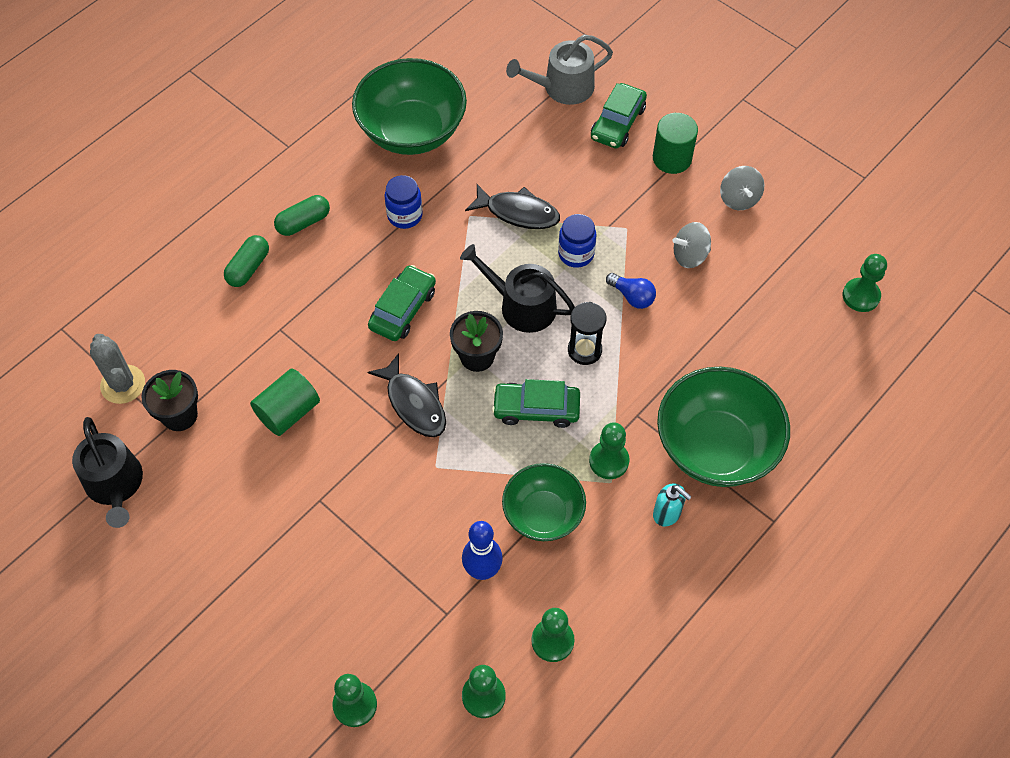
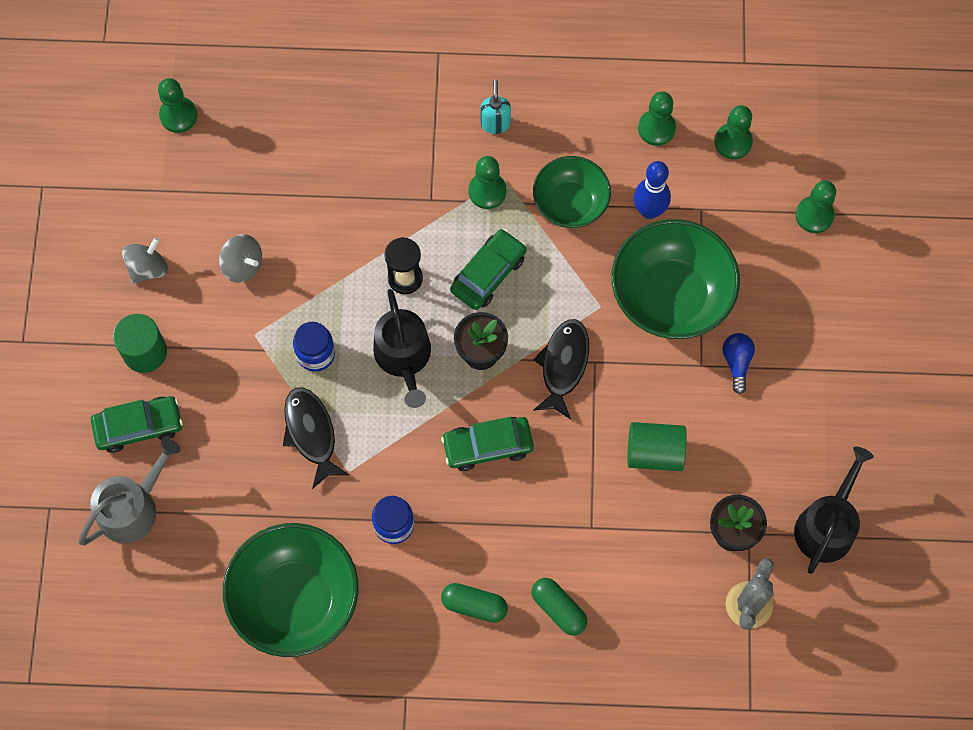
camera: 130 degrees left, 10 degrees up
green capsule [224,235,269,287] -> green capsule turned 60 degrees clockwise [532,578,587,635]
green car [492,379,580,428] -> green car turned 105 degrees counterclockwise [450,229,527,310]
grey watering can [506,35,613,105] -> grey watering can turned 75 degrees counterclockwise [78,438,181,545]
blue light bulb [606,273,656,309] -> blue light bulb moved to [723,333,755,394]
green bowl [657,367,790,487] -> green bowl moved to [612,219,740,339]

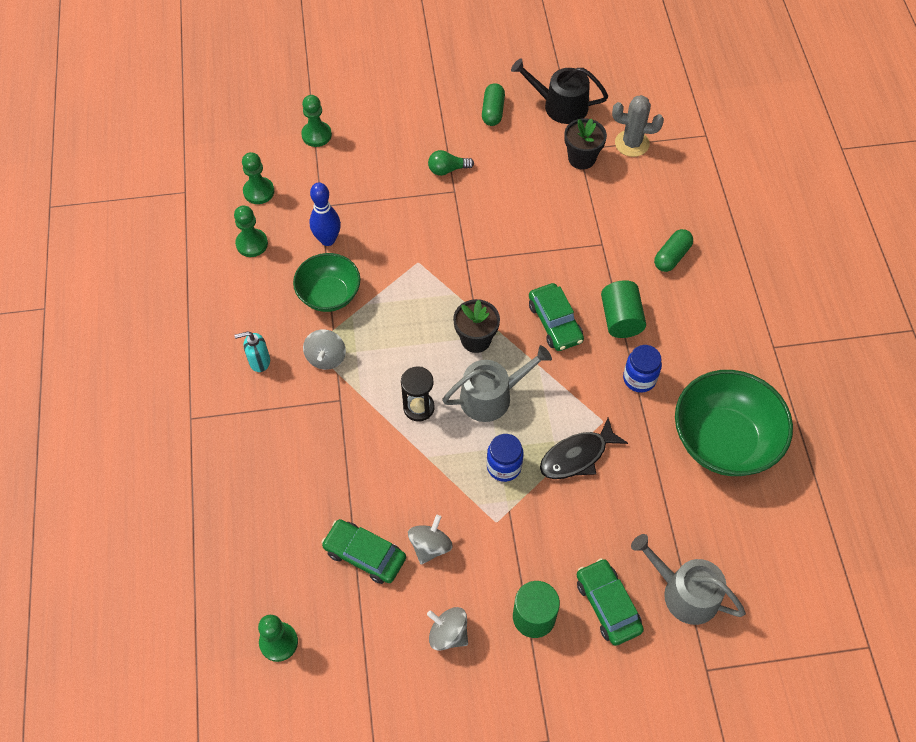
camera: 100 degrees left, 10 degrees down
black watering can [373,289,431,408] -> grey watering can [442,345,552,422]
green capsule [441,583,508,623] -> green capsule moved to [482,83,505,126]
green car [450,229,527,310] -> green car moved to [321,519,406,584]
green pawn [469,156,506,209] -> grey spinning top [303,329,346,370]
black fish [533,319,589,419] -> none
green bowl [612,219,740,339] -> none
green cylinder [627,422,687,471] -> green cylinder moved to [601,280,646,338]
blue light bulb [723,333,755,394] -> green light bulb [428,150,474,176]

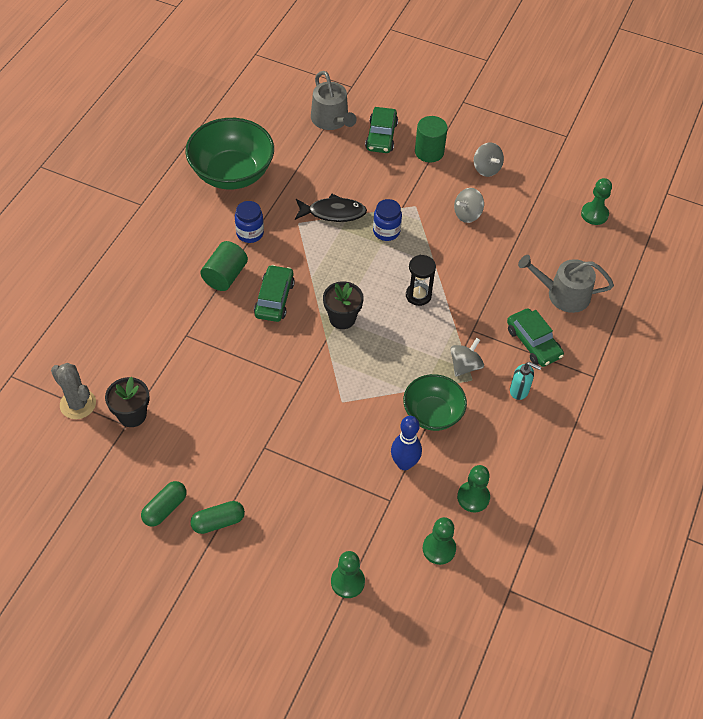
camera: 150 degrees left, 5 degrees down
green car [321,519,406,584] -> green car moved to [507,308,564,367]
green light bulb [428,150,474,176] -> none
grey watering can [442,345,552,422] -> grey watering can moved to [518,255,614,313]
black watering can [511,59,608,124] -> none
green capsule [654,229,693,272] -> green capsule moved to [190,501,245,534]

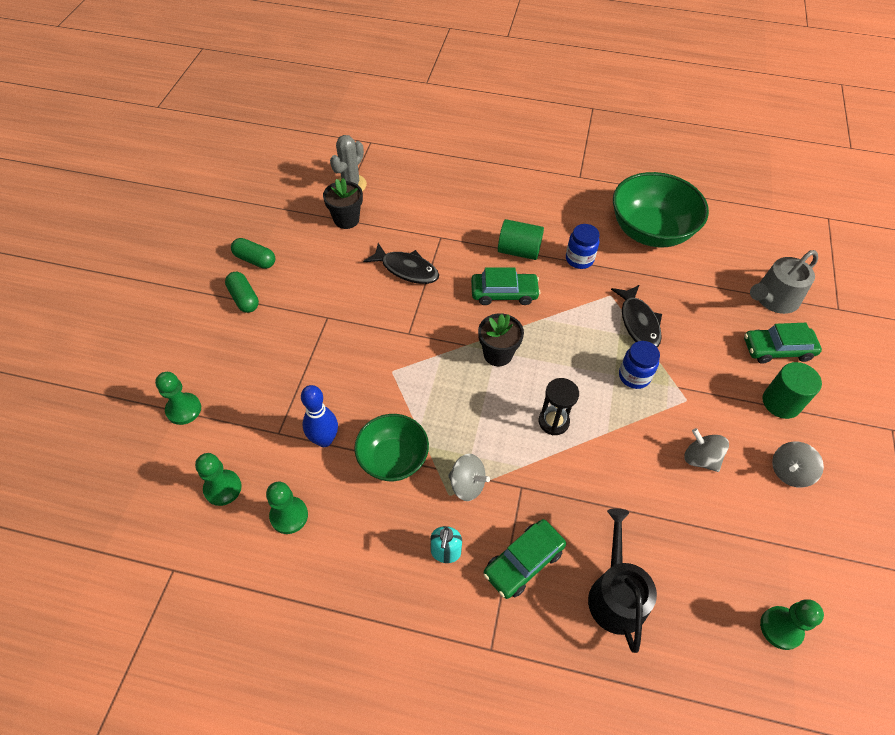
camera: 80 degrees right, 0 degrees up
grey watering can [518,255,614,313] -> black watering can [588,508,657,653]
none -> black fish [363,243,439,284]

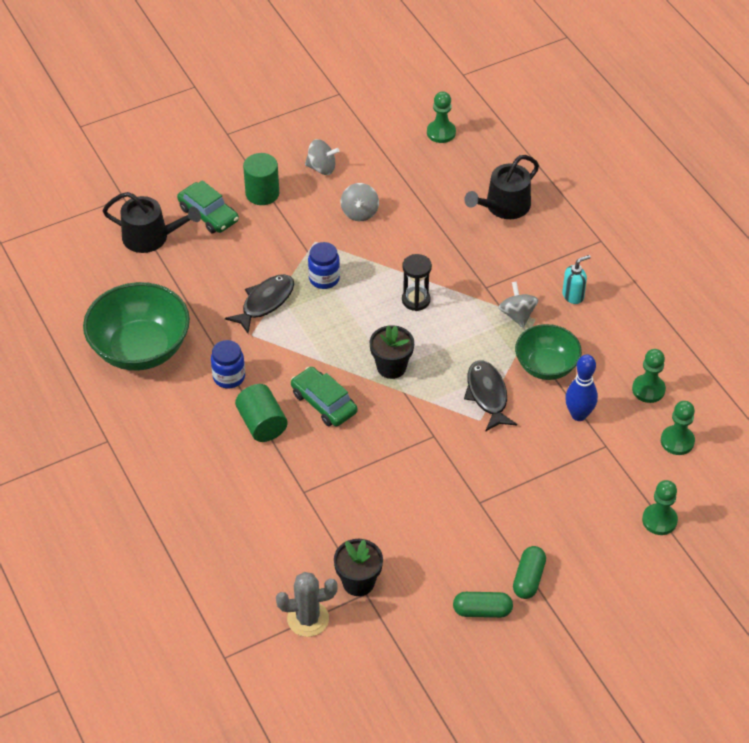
camera: 130 degrees left, 5 degrees down
green capsule [231,238,275,269] -> green capsule turned 75 degrees counterclockwise [453,592,513,618]
black fish [363,243,439,284] -> black fish moved to [464,360,517,431]
green car [484,519,566,599] -> none
grey watering can [750,250,818,314] -> black watering can [102,192,201,253]

